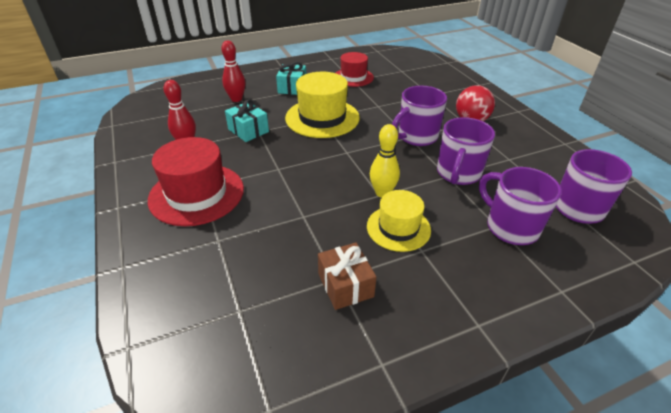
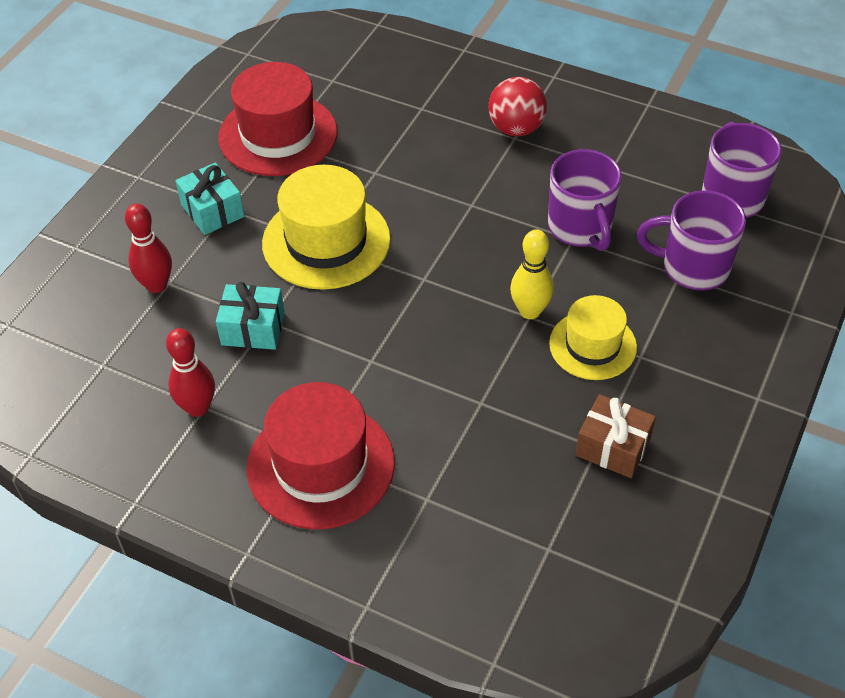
camera: 40 degrees left, 10 degrees up
red hat [336,52,374,87] -> red hat [218,62,337,176], size x1.58
purple mug [392,86,447,146] -> none

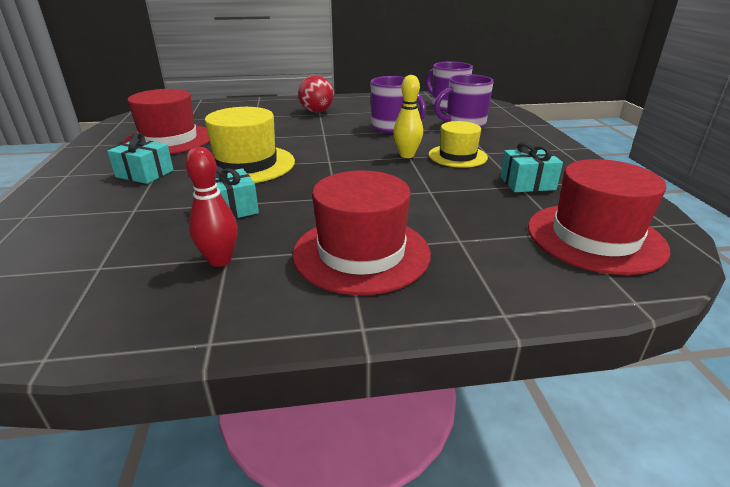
camera: 35 degrees left, 20 degrees down
red bowling pin [125,204,172,293] -> none
brown gift [575,394,656,478] -> turquoise gift [500,141,563,192]
none -> red hat [528,159,670,275]

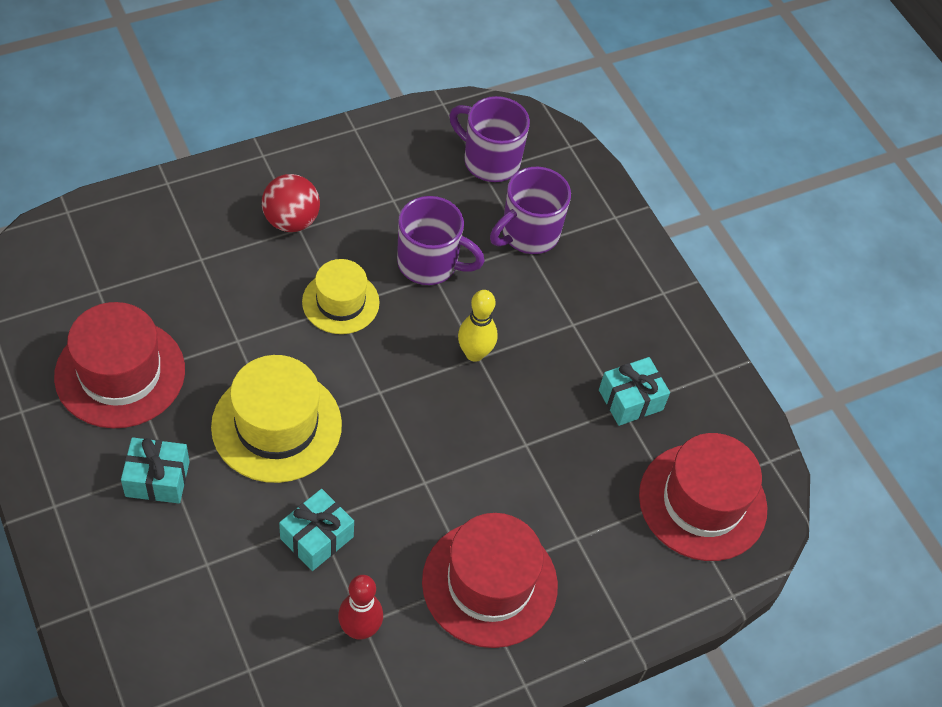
camera: 25 degrees left, 25 degrees up
yellow hat [429,121,488,168] -> yellow hat moved to [302,259,379,334]

